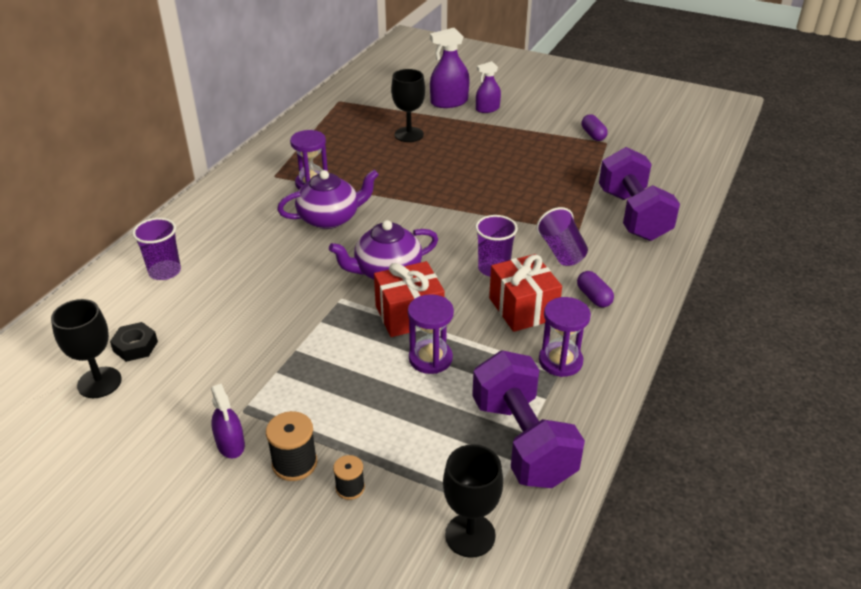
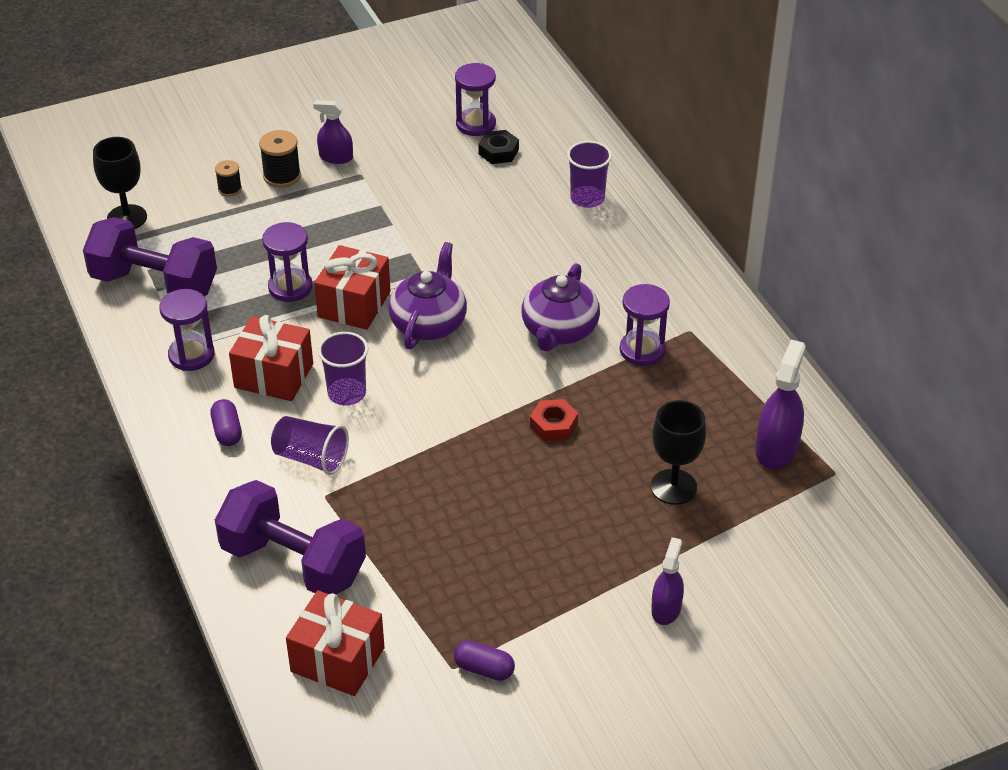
camera: 130 degrees right, 5 degrees up
black goblet [51,299,122,398] -> purple hourglass [455,63,496,136]
purple spray bottle [430,28,469,108] -> purple spray bottle moved to [755,340,806,469]
purple capsule [577,271,614,308] -> purple capsule turned 60 degrees clockwise [210,399,242,446]
none -> red gift [286,590,385,696]
none -> red nut [530,399,578,442]

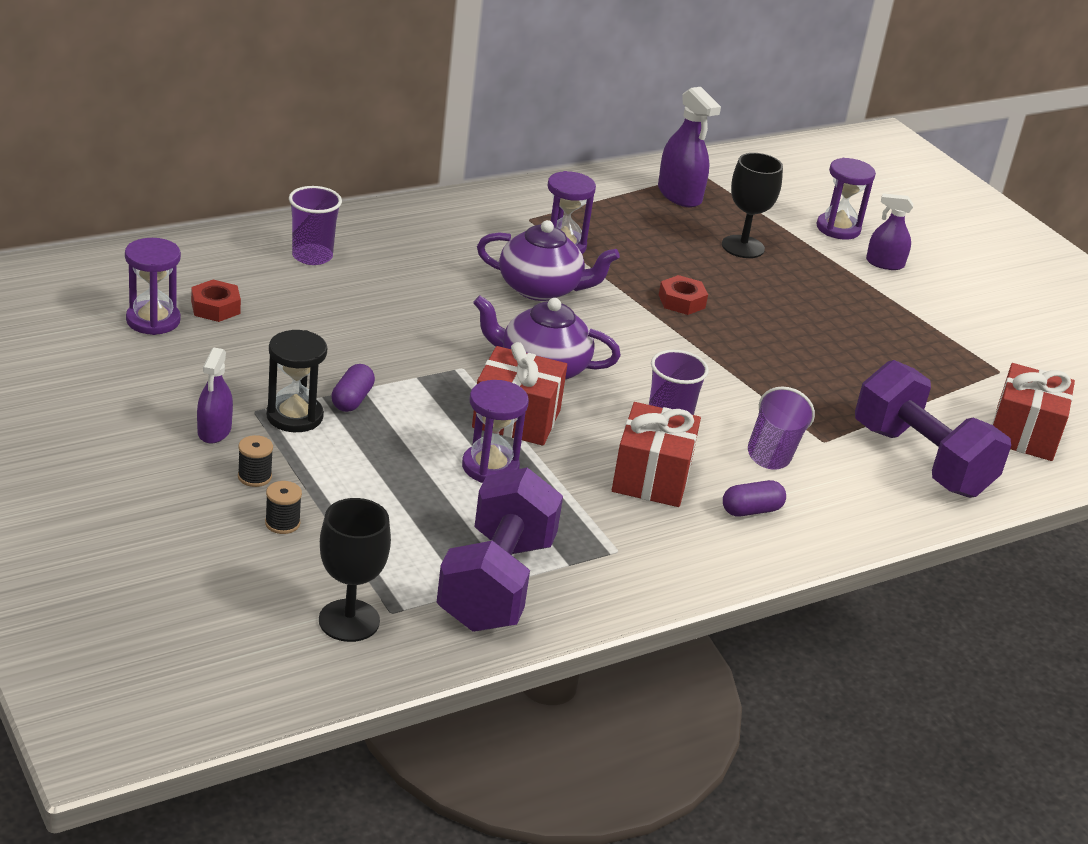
camera: 100 degrees left, 10 degrees down
purple hourglass [159,289,215,371] -> purple hourglass moved to [817,158,876,240]
purple dumbbell [215,480,366,595] -> purple dumbbell turned 60 degrees counterclockwise [855,360,1011,498]
black spool [259,130,301,188] -> black spool [238,435,273,487], size x0.63
purple capsule [454,640,515,681] -> purple capsule moved to [331,364,375,412]
black nut [478,130,519,164] -> red nut [191,280,241,322]
purple spray bottle [755,340,806,469] -> purple spray bottle turned 135 degrees counterclockwise [658,87,721,208]
none -> black hourglass [266,330,327,432]

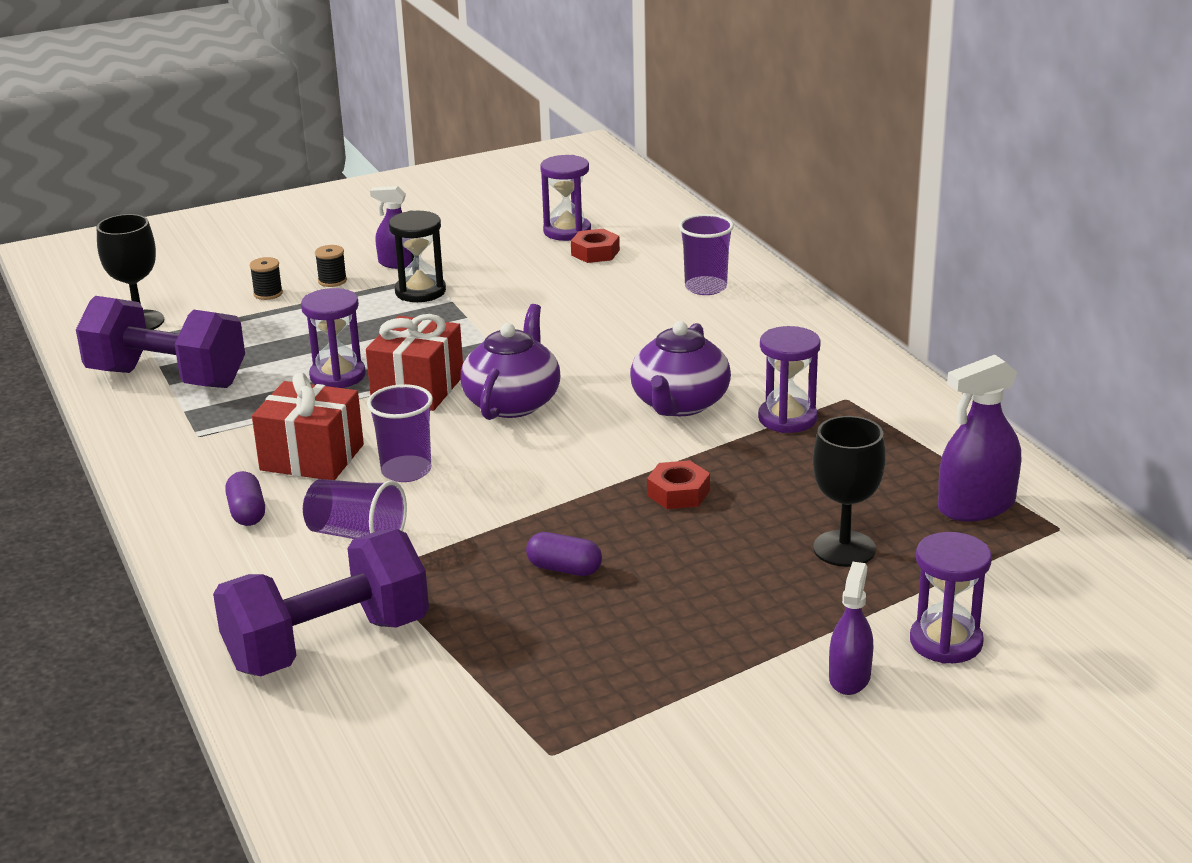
camera: 100 degrees right, 5 degrees down
purple capsule [331,364,375,412] -> purple capsule moved to [526,532,602,576]
red gift [992,363,1075,461] -> none

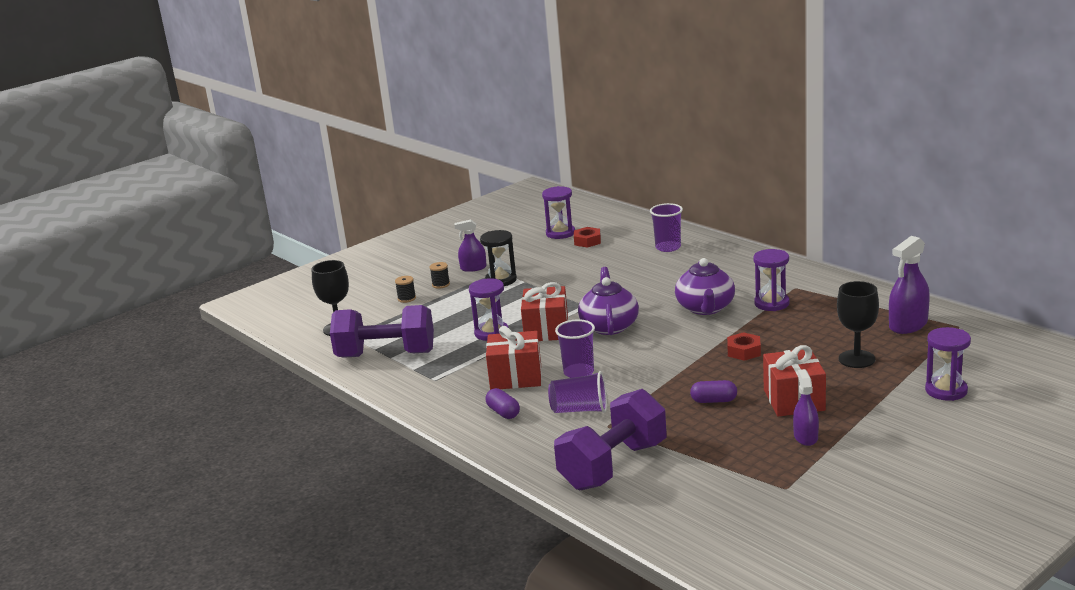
camera: 15 degrees left, 5 degrees down
purple spray bottle [829,562,873,695] -> purple spray bottle moved to [793,369,819,446]
none -> red gift [763,345,826,417]

